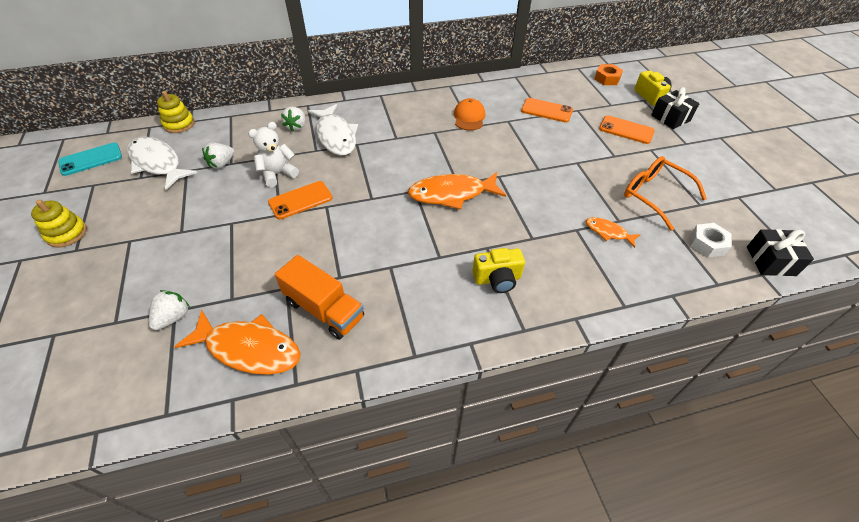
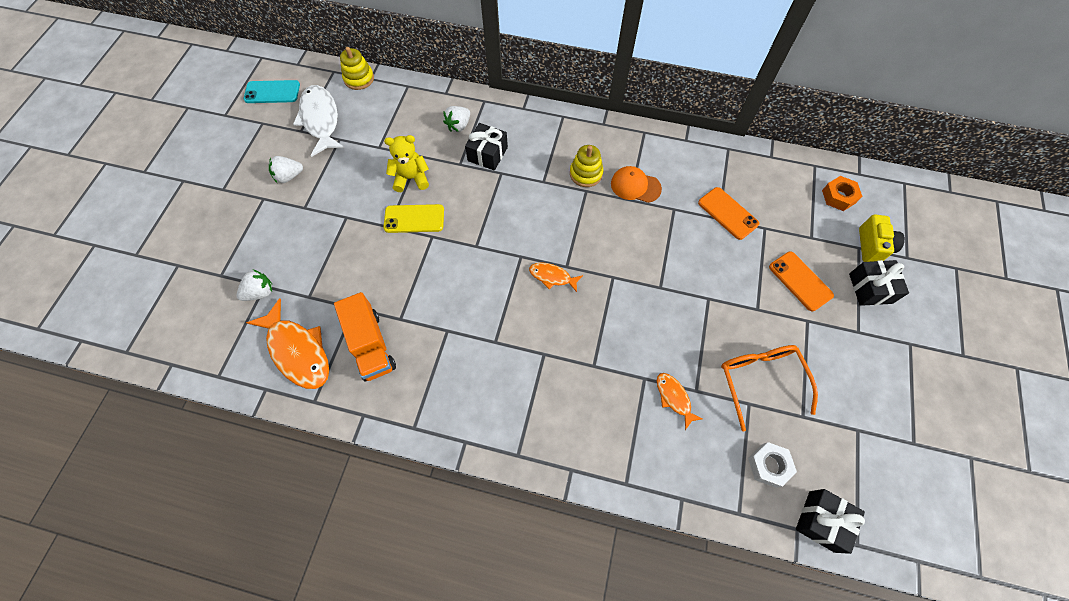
camera: 30 degrees right, 15 degrees up
yellow stacking toy [31,200,87,247] -> yellow stacking toy moved to [570,145,603,187]
white strawberry [202,143,234,169] -> white strawberry moved to [269,156,303,183]
white teddy bear [248,122,299,187] -> yellow teddy bear [384,135,429,192]
orange phone [268,181,333,219] -> yellow phone [383,204,444,233]
white fish [308,104,358,156] -> black gift [465,123,508,170]
orange fish [408,172,506,210] -> orange fish [529,262,583,292], size x0.52
orange cap [454,98,485,131] -> orange cap turned 105 degrees counterclockwise [611,166,662,203]
yellow camera [472,248,525,293] -> none

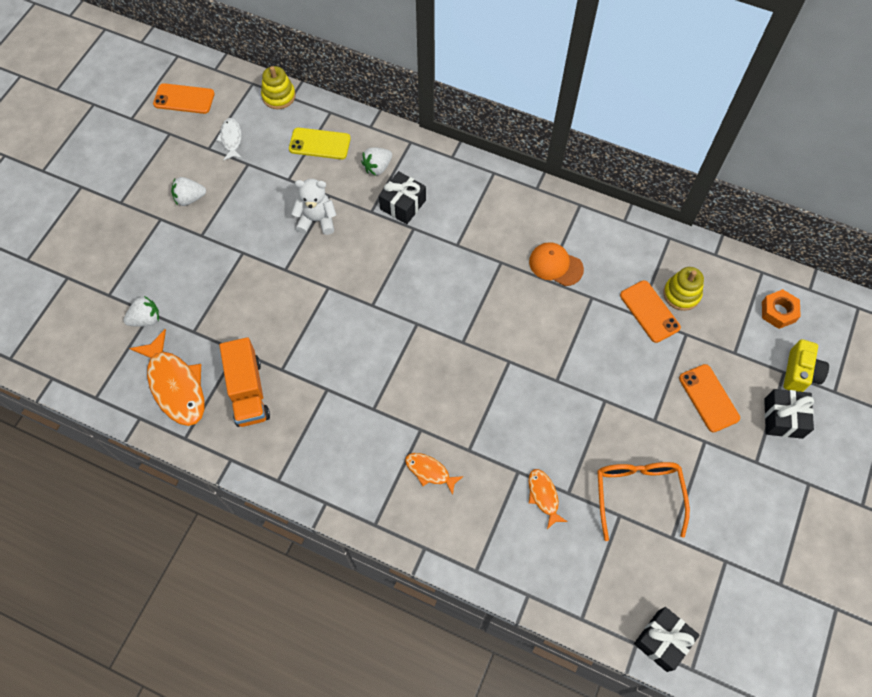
camera: 10 degrees right, 0 degrees up
turquoise phone [243,80,300,103] -> orange phone [153,83,215,114]
white fish [293,85,345,157] -> white fish [216,118,242,160], size x0.52
yellow phone [383,204,444,233] -> yellow phone moved to [289,128,351,159]
yellow teddy bear [384,135,429,192] -> white teddy bear [291,179,336,235]
orange fish [529,262,583,292] -> orange fish moved to [405,453,464,495]
yellow stacking toy [570,145,603,187] -> yellow stacking toy moved to [663,267,704,311]
white nut [748,442,797,488] -> none

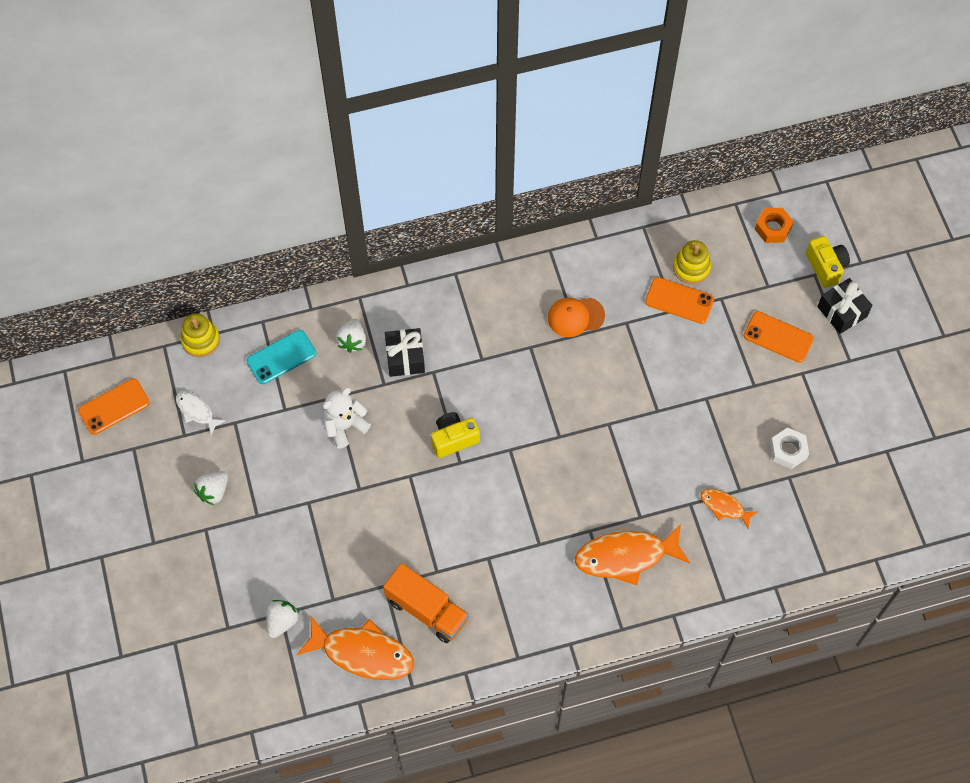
camera: 40 degrees left, 0 degrees up
yellow phone [289,128,351,159] -> turquoise phone [246,330,316,384]
orange fish [405,453,464,495] -> orange fish [575,524,690,585], size x1.91
orange glasses [597,462,690,541] -> white nut [770,428,809,469]
black gift [634,607,700,672] -> none
none -> yellow camera [431,412,480,458]

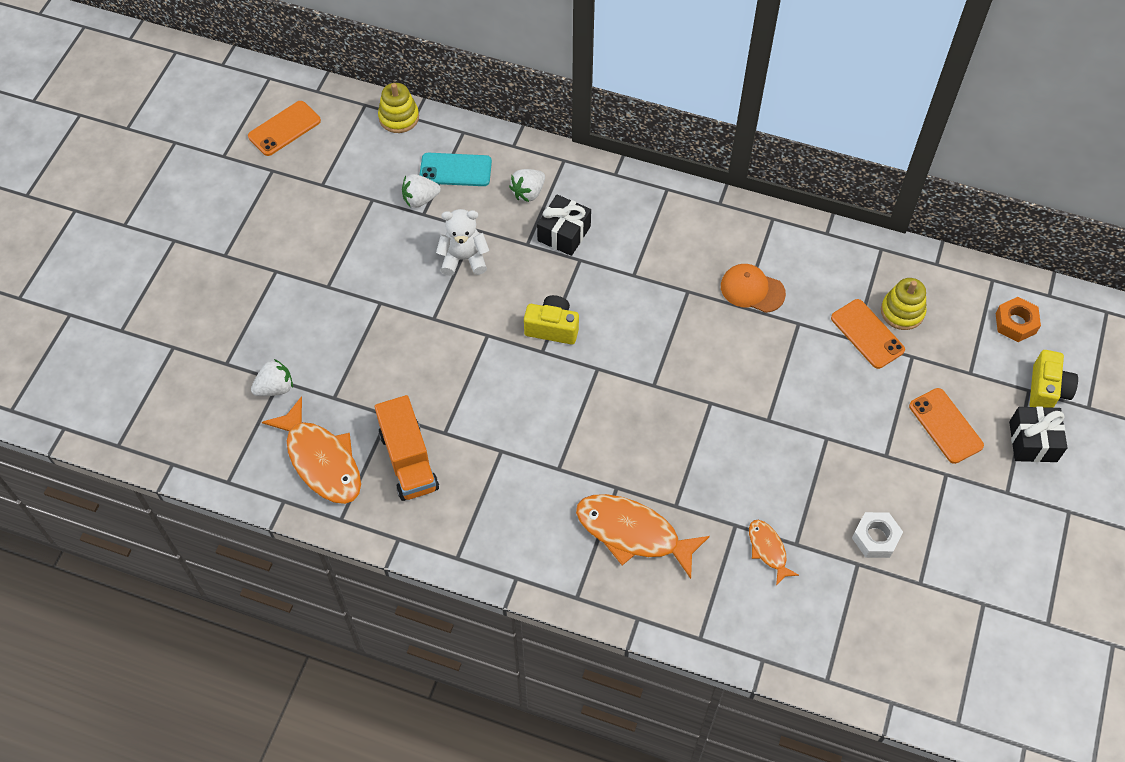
camera: 35 degrees right, 5 degrees down
orange phone [78,379,150,435] -> orange phone turned 45 degrees counterclockwise [248,101,321,156]
white fish [176,391,225,435] -> none
white strawberry [194,471,228,505] -> white strawberry moved to [402,174,441,208]

